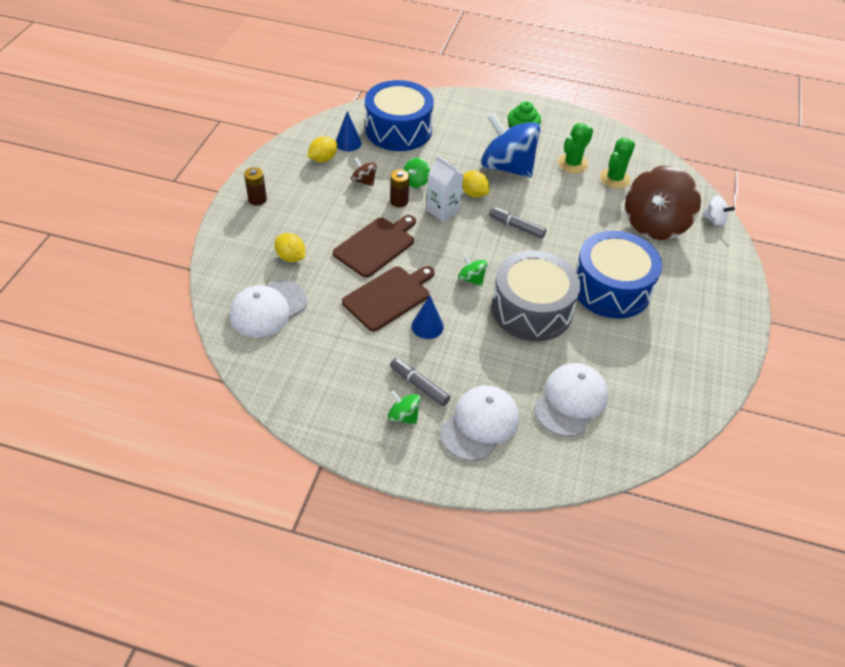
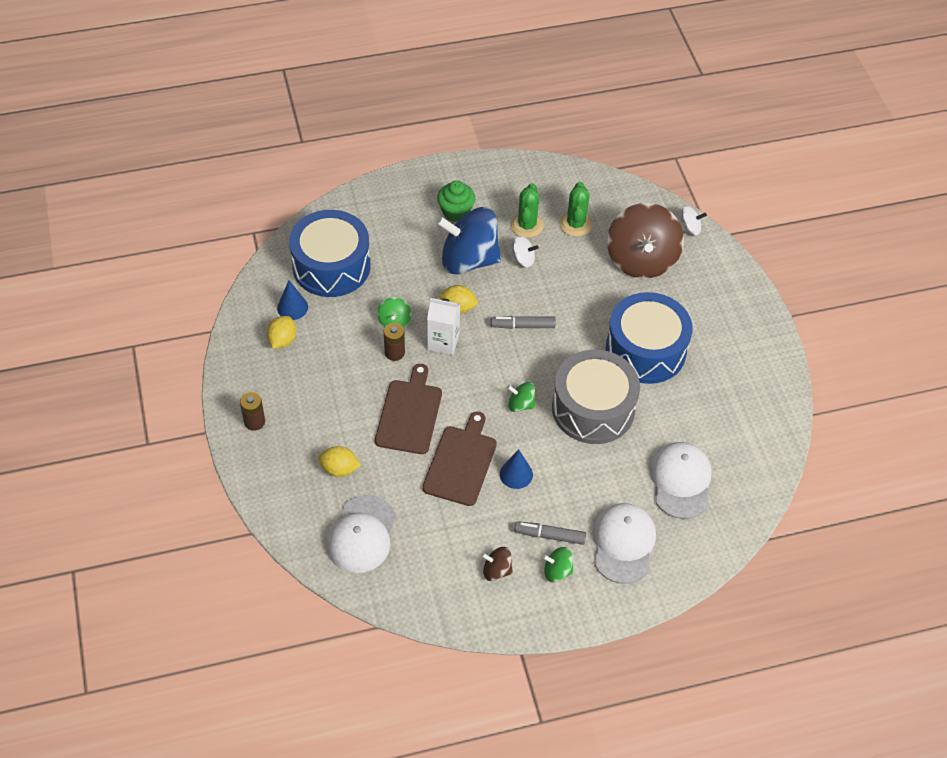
camera: 30 degrees left, 5 degrees up
brown spinning top [351,157,377,187] -> brown spinning top moved to [481,547,513,581]
none -> white spinning top [509,236,539,268]

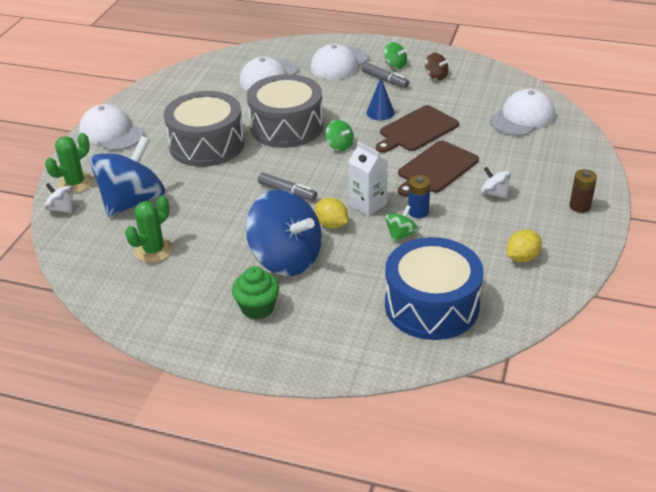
camera: 145 degrees left, 15 degrees down
blue cone [277,280,308,320] -> none
yellow lemon [318,446,361,477] -> none
brown battery [384,323,405,361] -> blue battery [408,175,431,218]
white spinning top [509,236,539,268] -> white spinning top moved to [481,167,511,199]
green cactus [511,183,544,238] -> green cactus moved to [45,133,93,193]
blue drum [606,292,693,384] -> grey drum [164,91,245,167]
brown spinning top [607,203,684,279] -> blue spinning top [90,136,165,217]
none -> white cap [79,104,144,151]

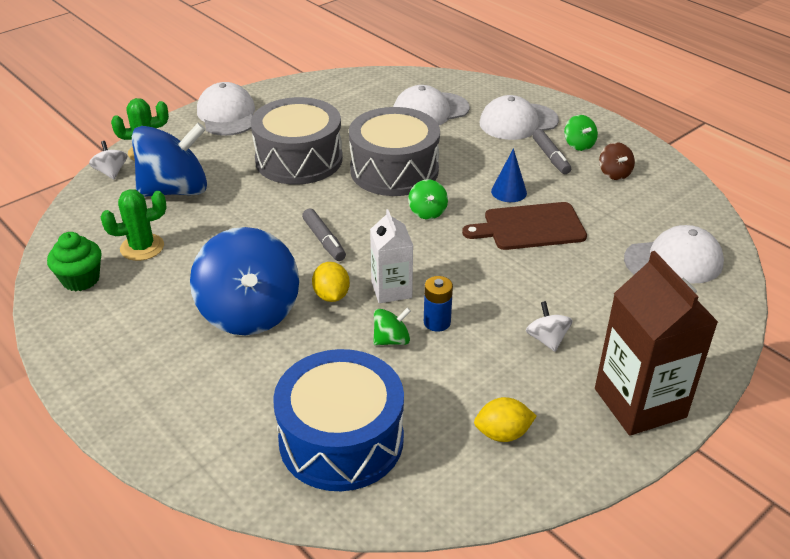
camera: 30 degrees right, 0 degrees up
green cupcake [232,266,279,320] -> green cupcake moved to [47,232,101,291]
brown cutting board [398,140,479,197] -> none
brown battery [570,169,597,213] -> brown carton [595,251,718,436]

